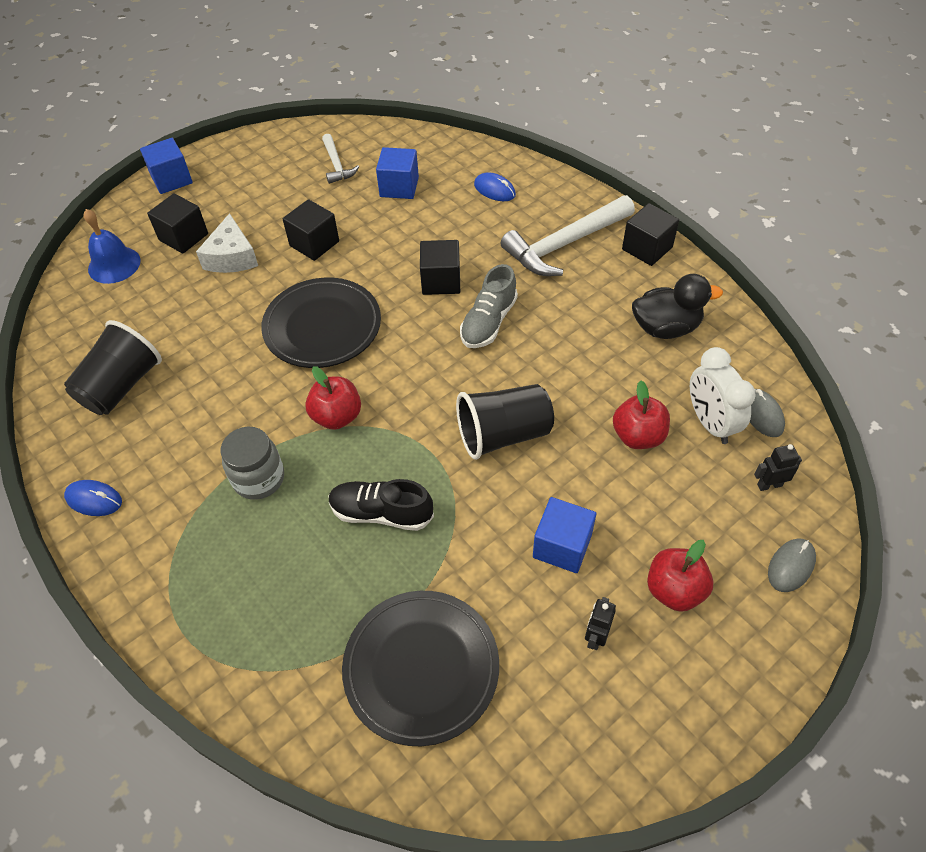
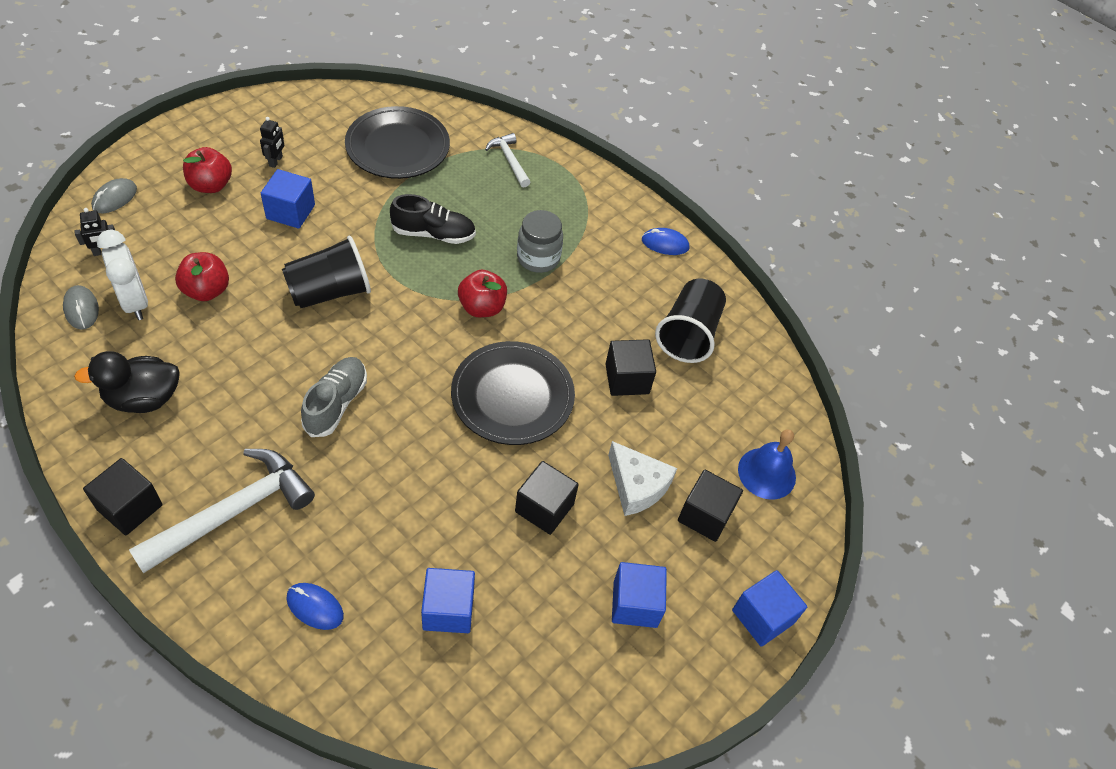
camera: 165 degrees right, 0 degrees up
white cheese [196,213,258,273] -> white cheese turned 150 degrees clockwise [608,441,677,516]
white hammer [322,134,359,184] -> white hammer moved to [485,133,530,188]
black cube [420,240,460,295] -> black cube moved to [605,339,656,396]
none -> blue cube [612,562,667,628]

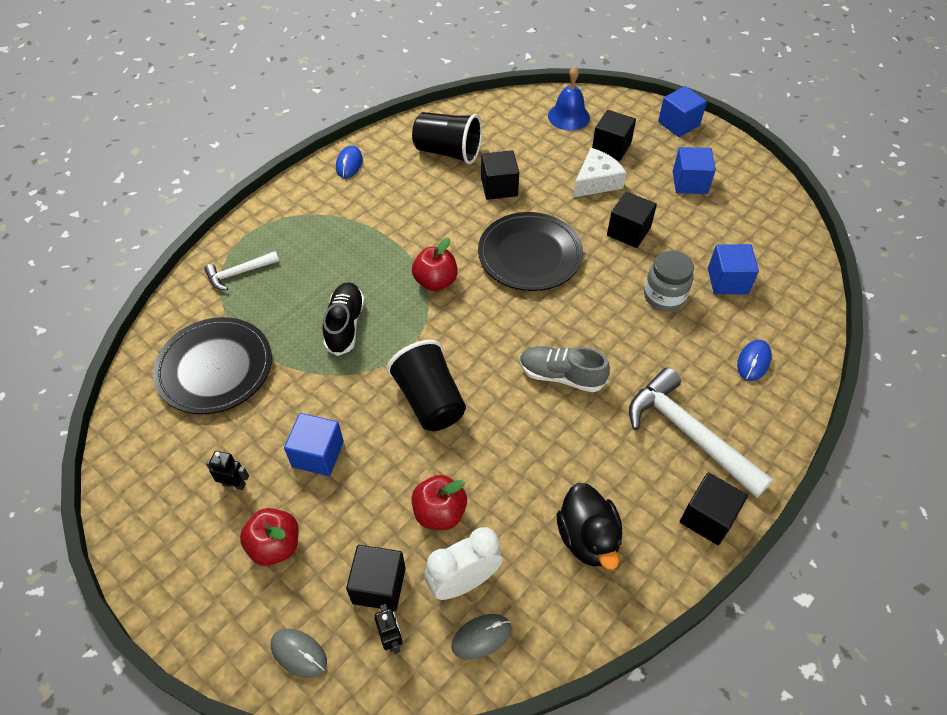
camera: 85 degrees left, 0 degrees up
grey jar [517,210,563,273] -> grey jar moved to [644,251,694,311]
none -> black cube [346,545,406,611]

